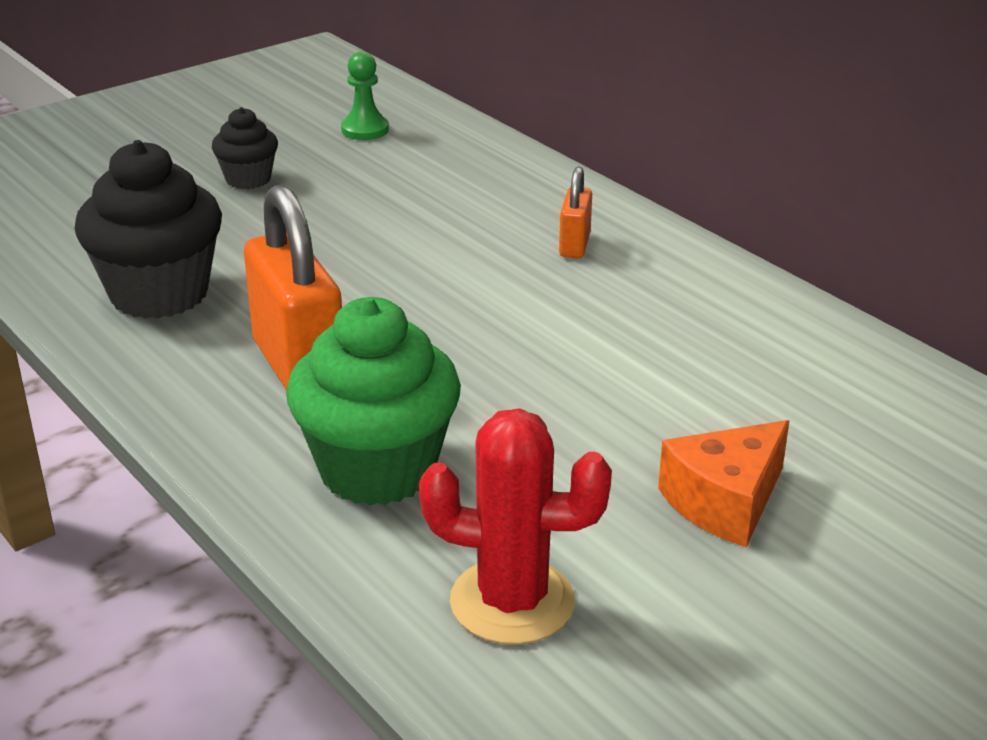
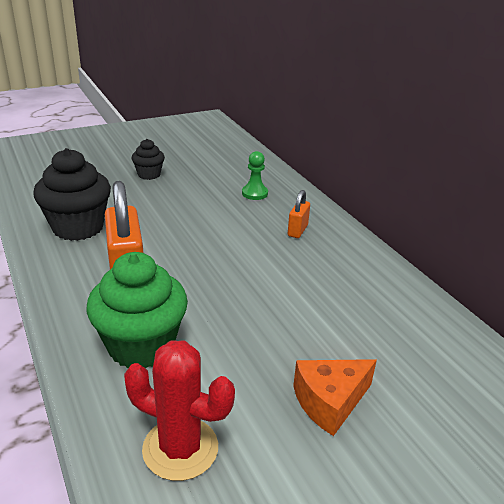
camera: 10 degrees right, 0 degrees up
green pawn [341,52,389,140] -> green pawn moved to [242,151,268,200]

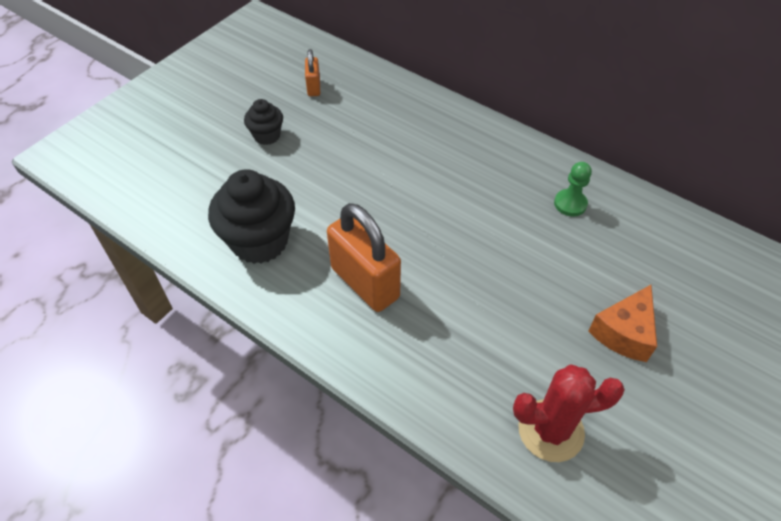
camera: 25 degrees left, 20 degrees up
green cupcake [86,252,188,368] -> none
green pawn [242,151,268,200] -> green pawn moved to [554,162,592,216]
orange padlock [288,190,310,238] -> orange padlock moved to [305,49,320,96]

